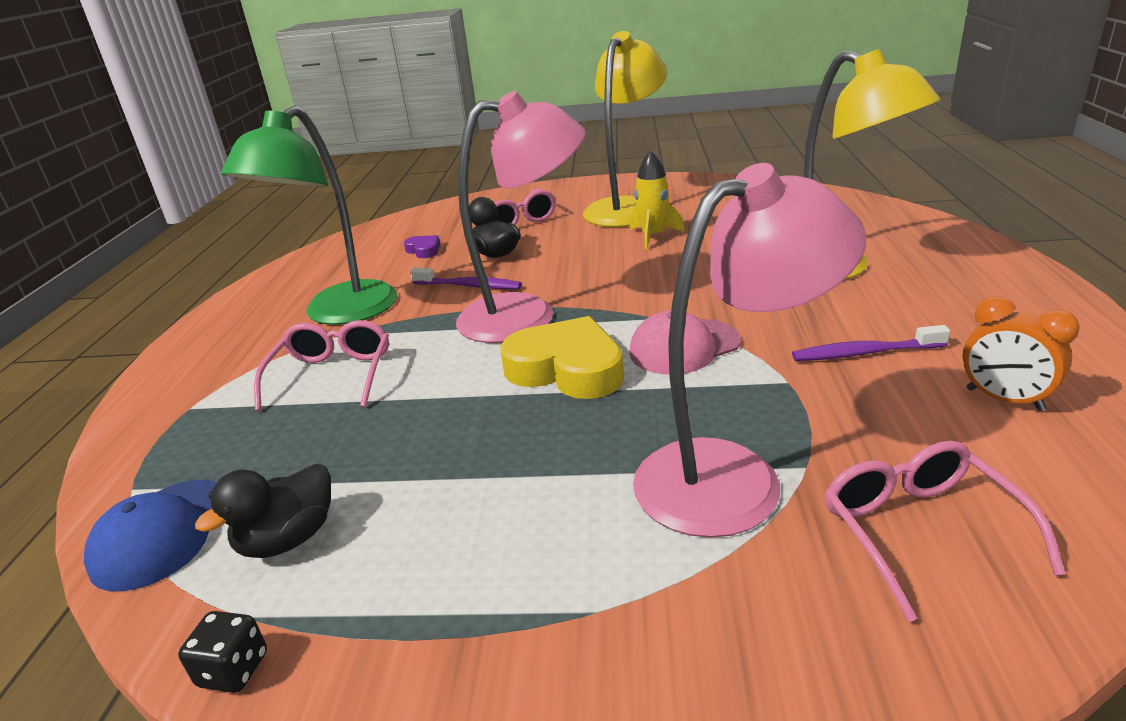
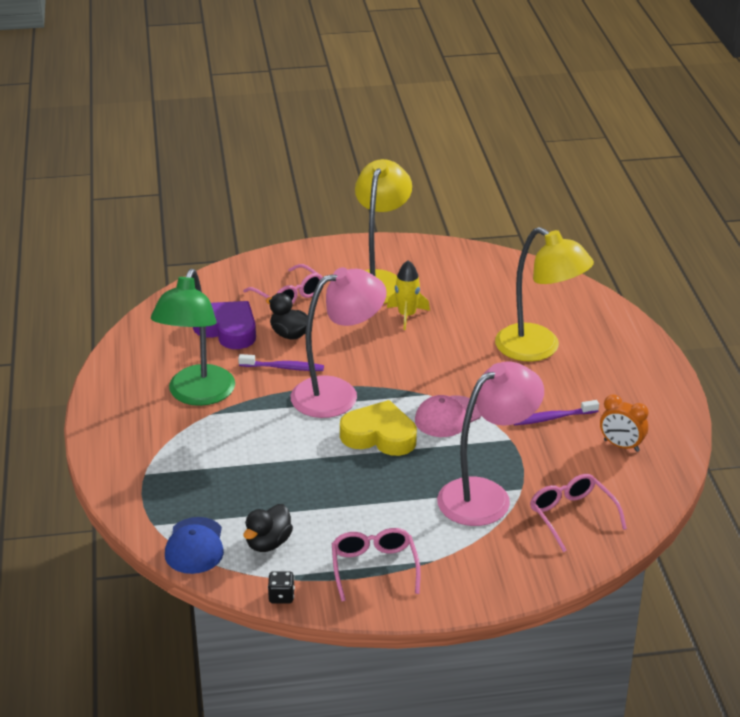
camera: 15 degrees left, 5 degrees up
pink glasses [254,320,389,411] -> pink glasses moved to [332,528,421,602]
purple heart [404,235,440,258] -> purple heart [193,301,256,349], size x2.18

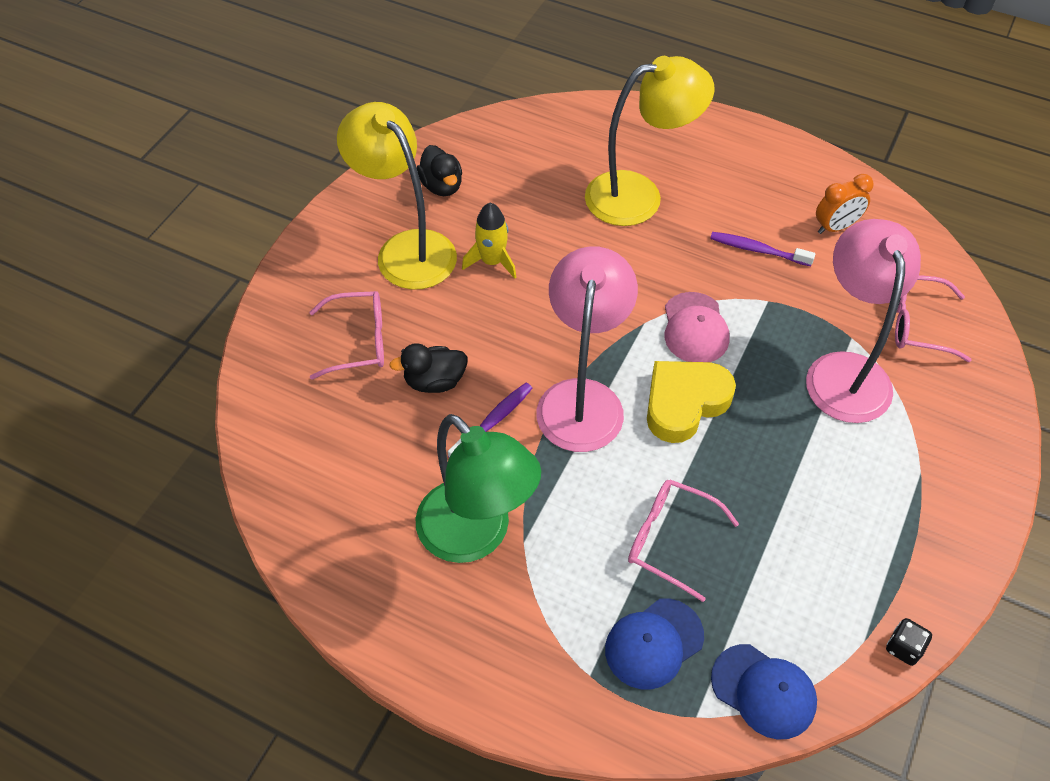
camera: 55 degrees left, 20 degrees up
purple heart [193,301,256,349] -> none
black duck [244,504,293,552] -> black duck moved to [417,145,462,196]
pink glasses [332,528,421,602] -> pink glasses moved to [628,479,739,602]
purple toothbrush [514,400,599,425] -> purple toothbrush turned 90 degrees clockwise [710,232,815,266]
none -> blue cap [605,598,704,690]

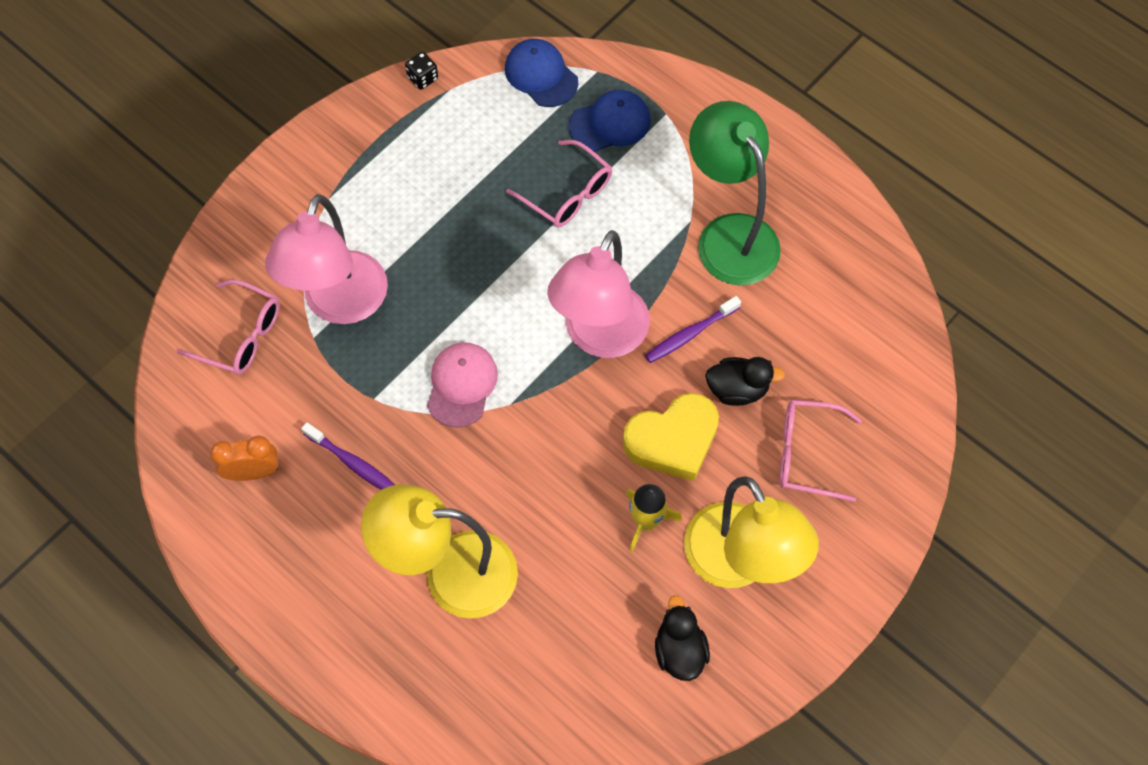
camera: 165 degrees left, 10 degrees up
yellow heart [647,361,736,443] -> yellow heart moved to [623,393,719,481]

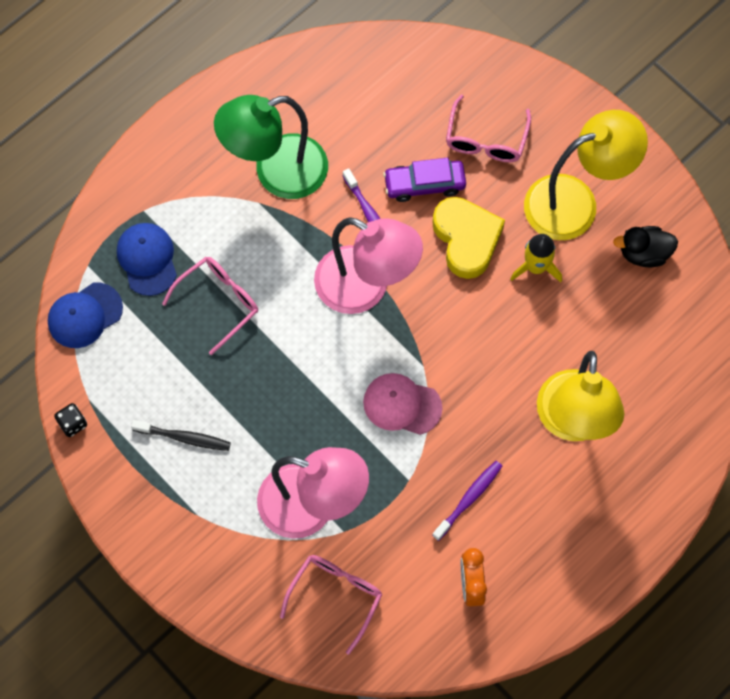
camera: 85 degrees left, 5 degrees up
black duck [705,357,785,406] -> purple car [383,158,466,202]
none -> black toothbrush [131,420,231,451]

